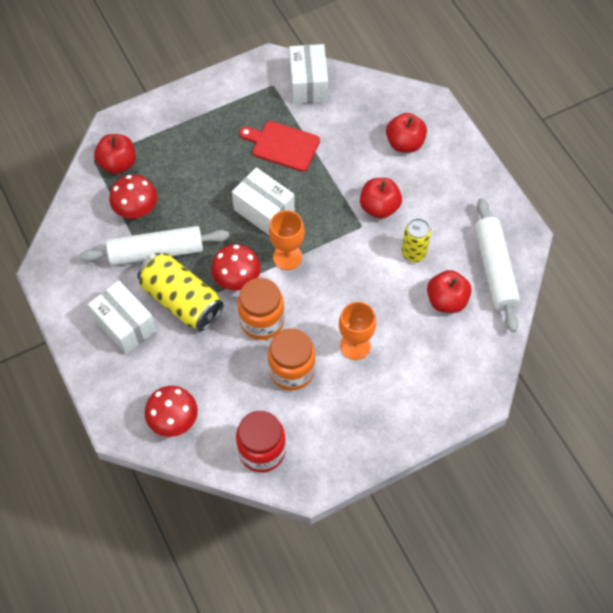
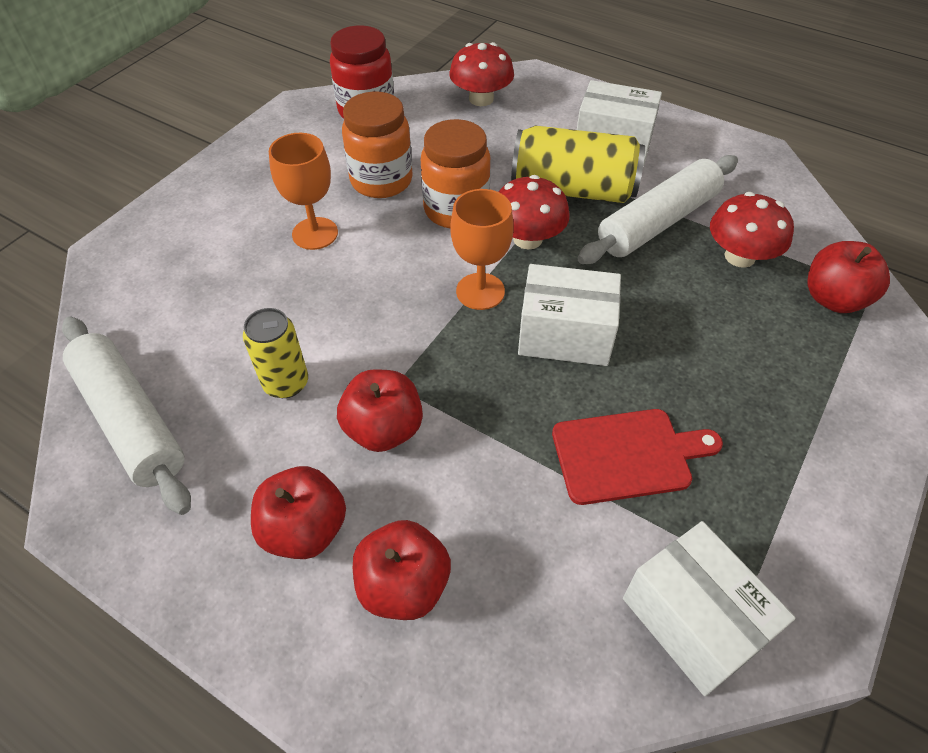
camera: 150 degrees right, 10 degrees down
red apple [427,270,472,313] -> red apple moved to [251,466,346,559]

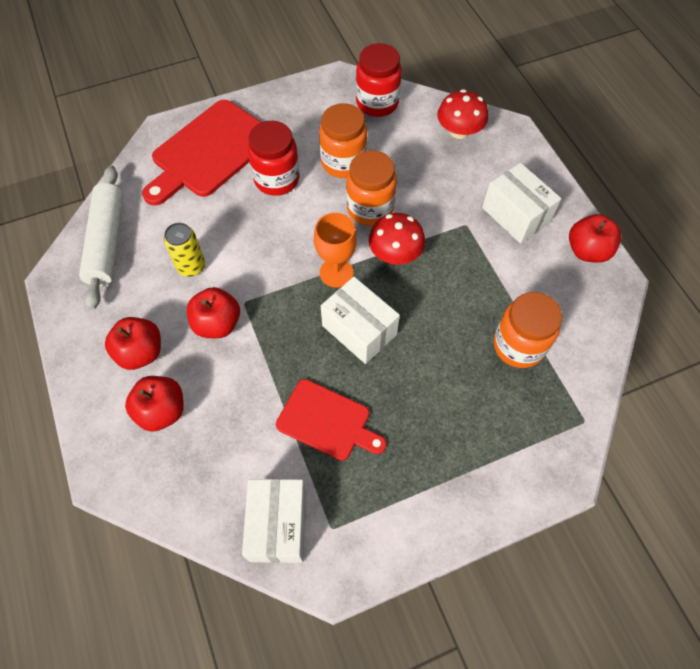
camera: 35 degrees right, 10 degrees up
orange goblet [269,133,338,250] -> red jar [248,121,299,196]
yellow can [511,126,645,203] -> none
white rolling pin [577,155,738,264] -> none
red mushroom [710,192,794,268] -> orange jar [494,292,562,368]
red apple [807,241,890,313] -> red apple moved to [569,214,621,263]
none -> red cutting board [142,100,261,206]

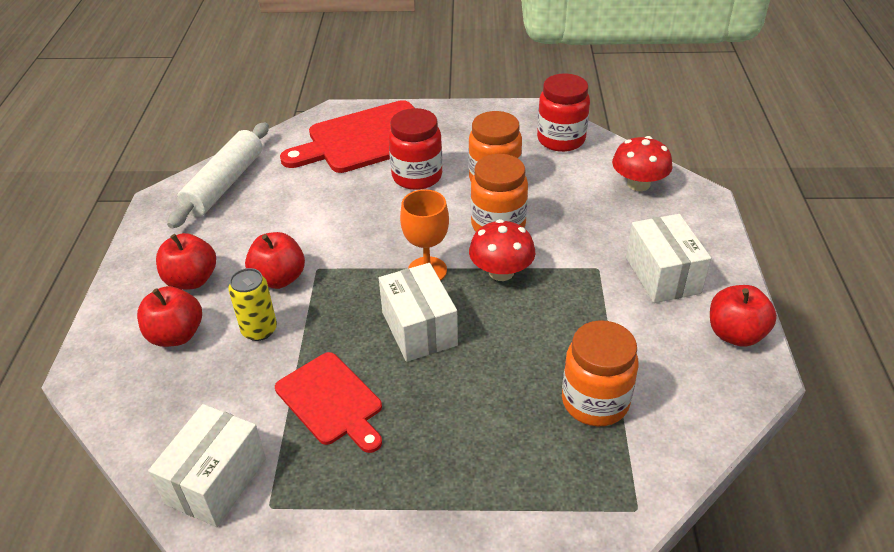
camera: 25 degrees right, 20 degrees down
yellow can [164,223,205,277] -> yellow can moved to [228,268,277,341]

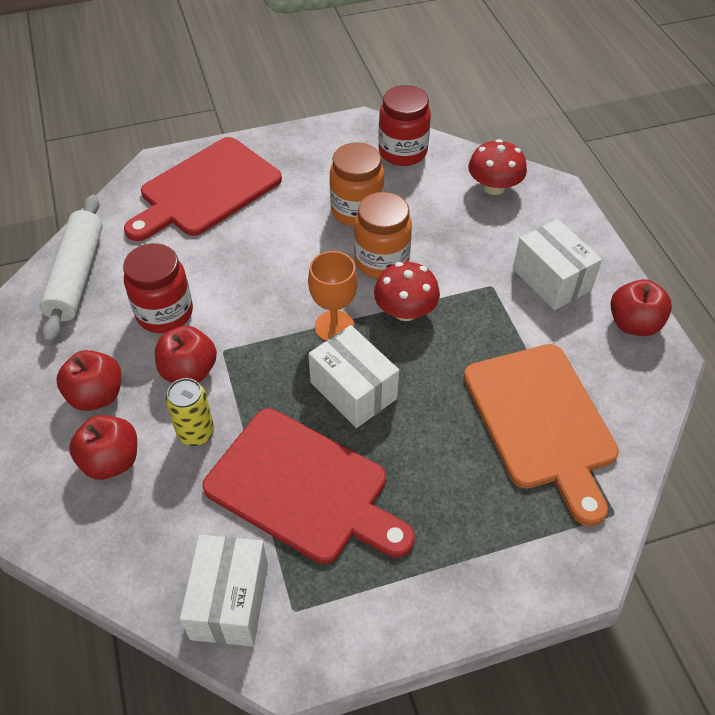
camera: 20 degrees left, 10 degrees up
red cutting board [275,352,382,453] -> red cutting board [203,408,415,564], size x1.63
red jar [388,108,442,190] -> red jar moved to [123,243,193,333]
orange jar [562,320,639,426] -> orange cutting board [464,344,619,526]

